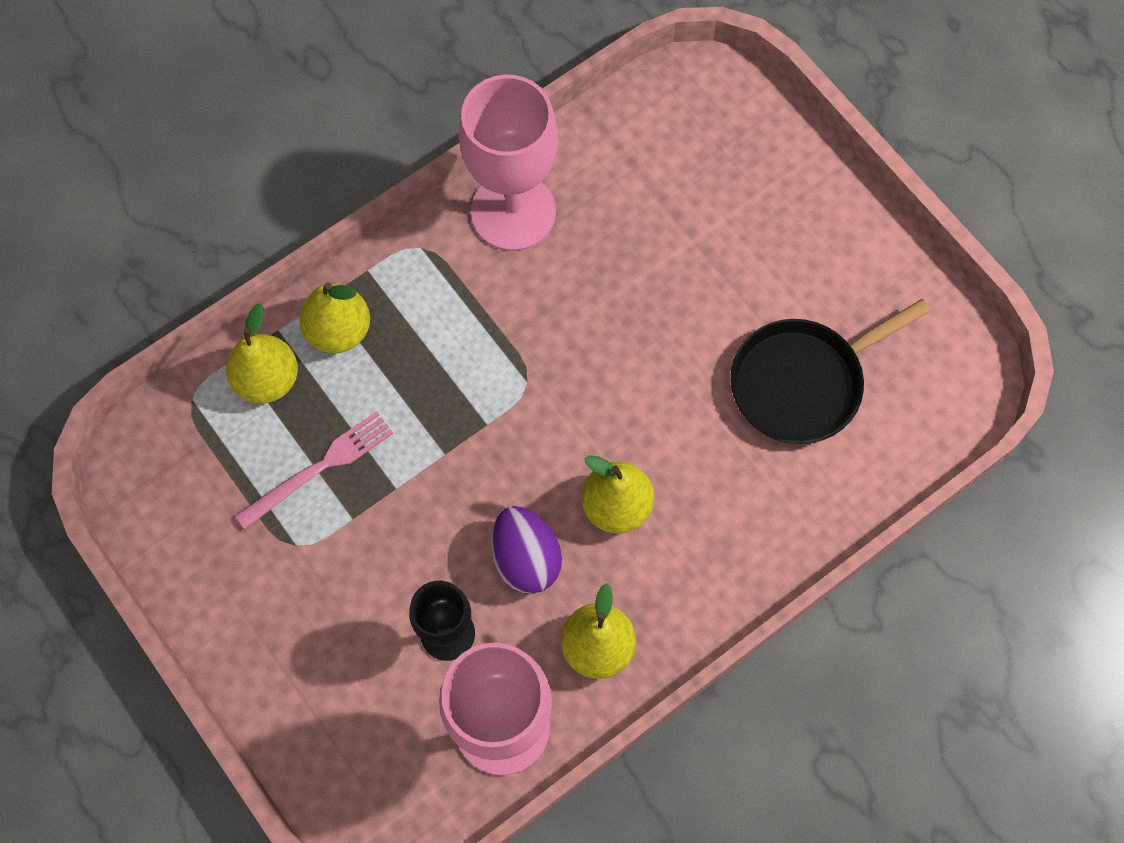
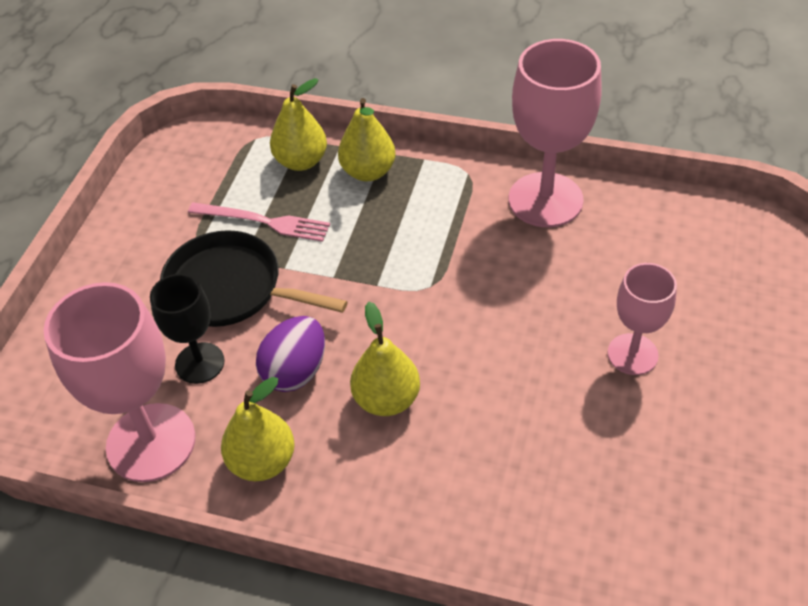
camera: 55 degrees right, 20 degrees down
black pan [731,299,931,444] -> black pan moved to [160,230,348,327]
none -> pink goblet [608,263,677,375]

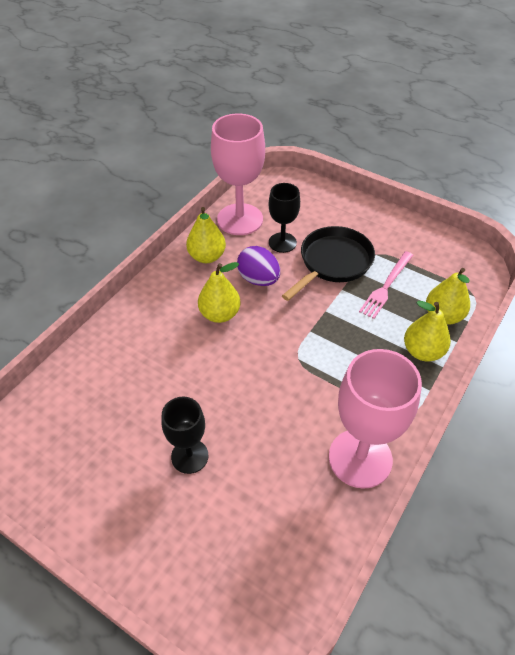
camera: 105 degrees right, 0 degrees up
pink goblet [608,263,677,375] -> black goblet [162,397,208,474]

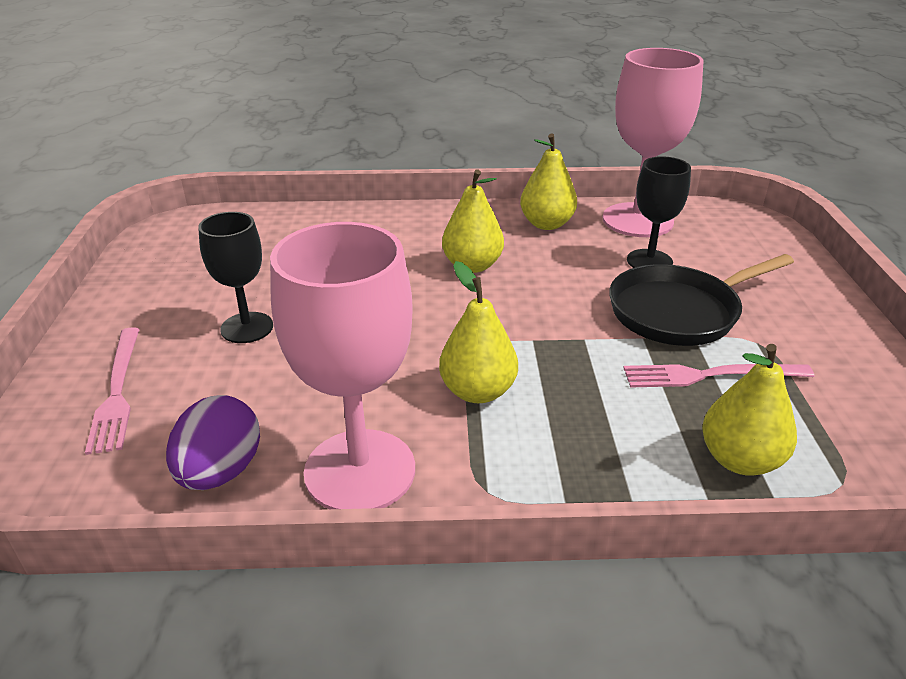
camera: 55 degrees right, 15 degrees down
purple egg [237,246,280,286] -> purple egg moved to [166,395,260,490]
black pan [282,226,375,301] -> black pan turned 150 degrees clockwise [609,254,794,346]
yellow pear [404,301,451,362] -> yellow pear moved to [439,261,518,403]
none -> pink fork [85,327,139,455]

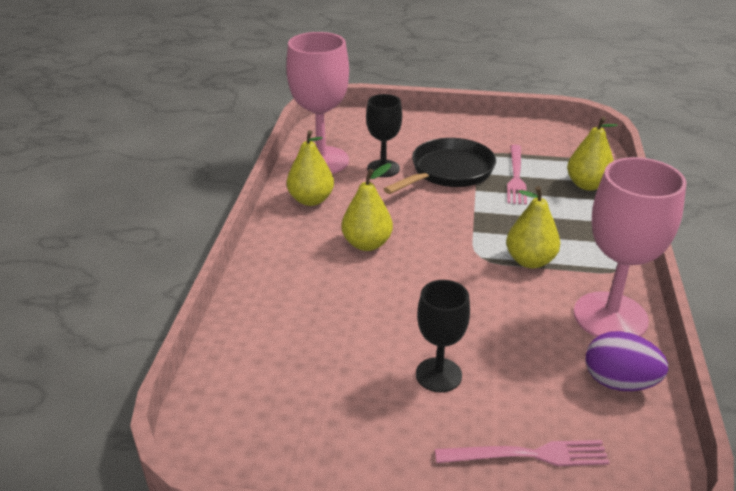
camera: 80 degrees left, 0 degrees up
black pan [609,254,794,346] -> black pan turned 120 degrees counterclockwise [384,138,496,194]

